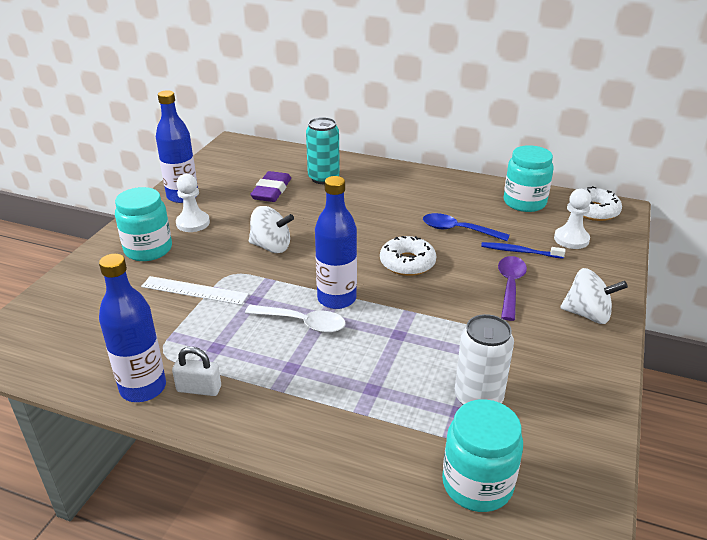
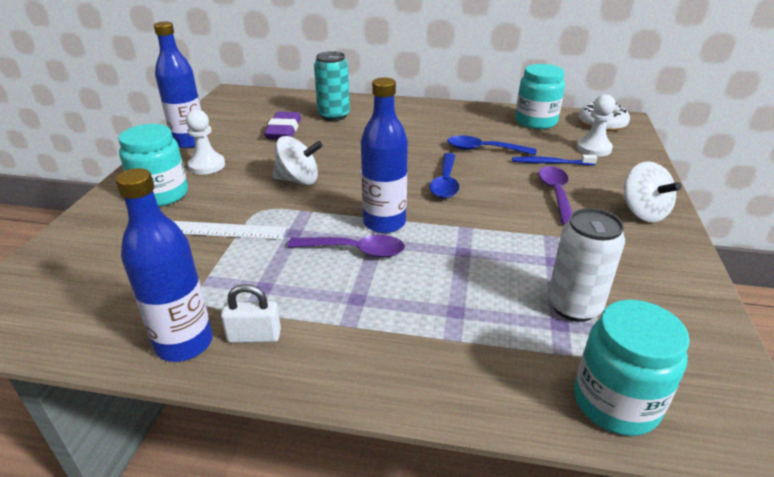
camera: 10 degrees left, 0 degrees up
white spoon [245,305,346,333] -> purple spoon [288,235,405,258]
white donut [380,236,436,276] -> blue spoon [430,153,459,198]
white spinning top [560,268,628,324] -> white spinning top turned 60 degrees clockwise [623,161,682,222]

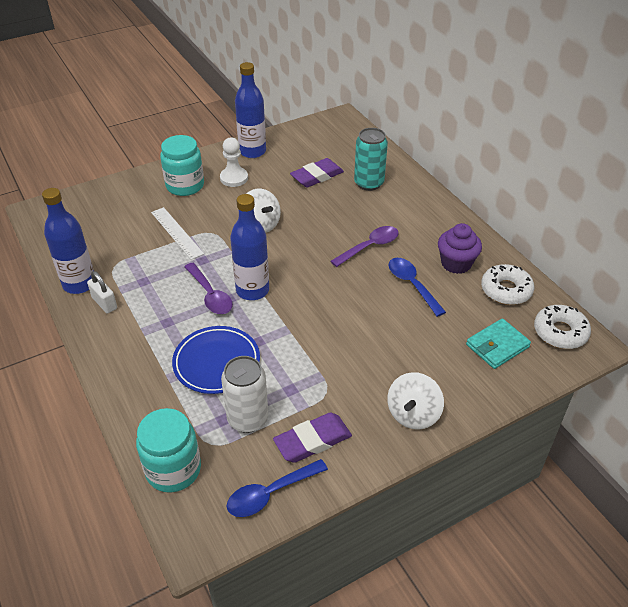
camera: 50 degrees right, 10 degrees up
blue spoon [430,153,459,198] -> blue spoon moved to [227,459,328,517]
blue toothbrush [512,155,597,165] -> none
turquoise jar [515,64,565,129] -> white donut [481,264,534,305]
purple spoon [538,166,573,225] -> purple spoon moved to [330,226,399,267]
white pawn [577,94,616,156] -> turquoise wallet [466,318,531,369]
none -> blue plate [172,326,260,394]
none -> purple eraser [273,413,352,463]
none -> purple cupcake [438,223,482,274]

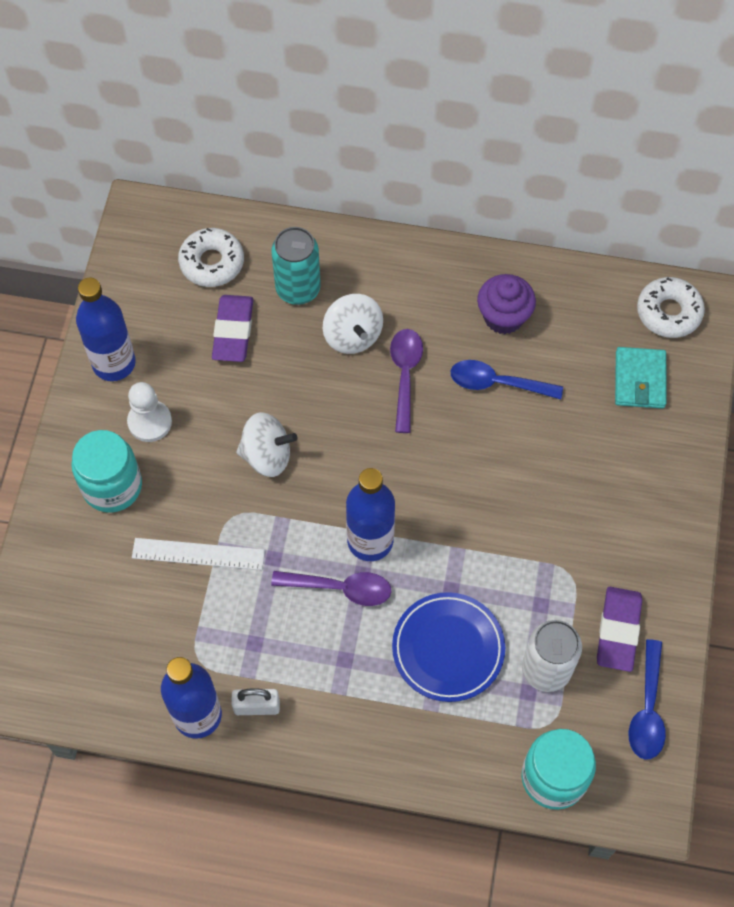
camera: 50 degrees left, 20 degrees up
white spinning top [387,372,444,430] -> white spinning top moved to [323,294,383,354]
white donut [481,264,534,305] -> white donut moved to [178,228,244,287]

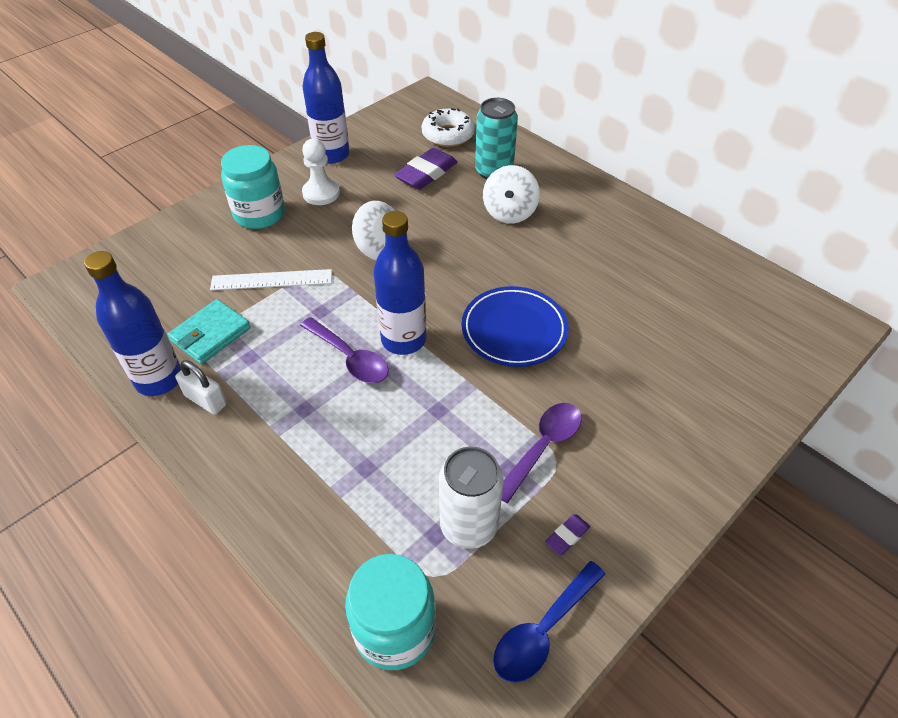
camera: 35 degrees right, 15 degrees down
white ruler [132,538,265,570] -> white ruler turned 45 degrees counterclockwise [210,269,332,290]
purple spoon [390,329,423,433] -> purple spoon moved to [502,403,582,503]
blue plate [392,592,505,702] -> blue plate moved to [462,286,569,367]
blue spoon [451,360,563,399] -> none
purple cupcake [477,274,536,334] -> none
purple eraser [597,587,642,672] -> purple eraser [545,514,590,555], size x0.48
turquoise wallet [615,347,667,409] -> turquoise wallet moved to [168,299,251,364]
white donut [637,277,705,338] -> none

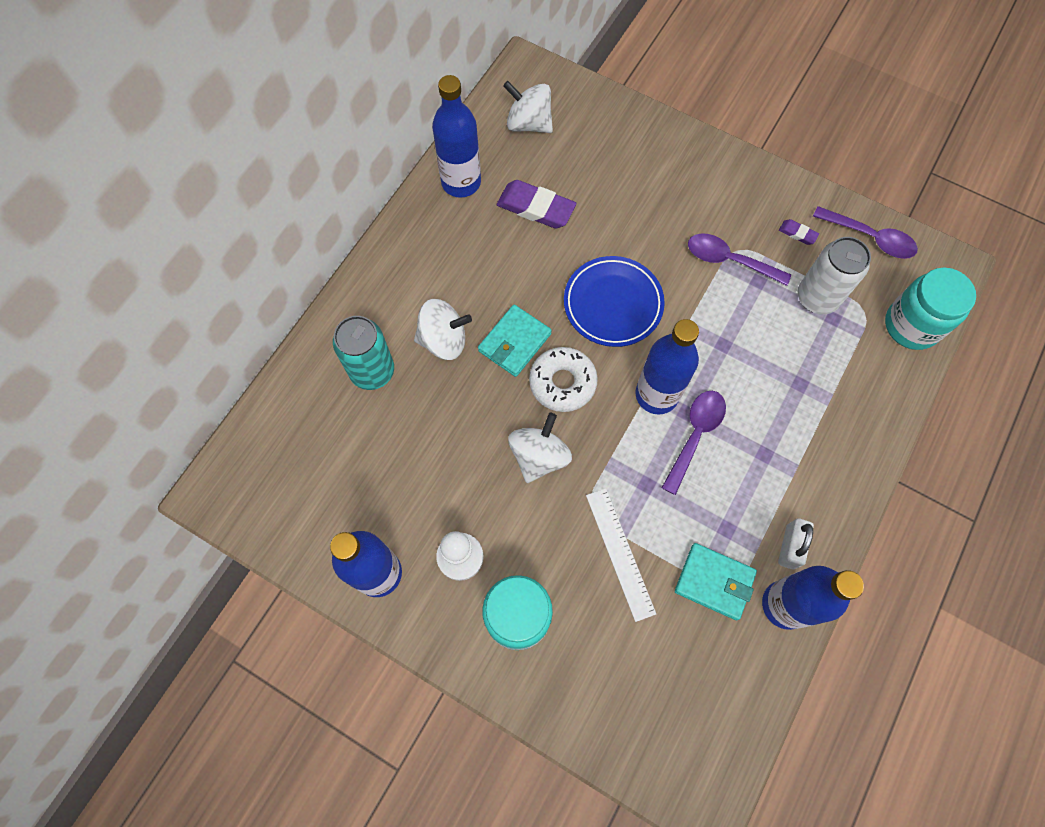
camera: 105 degrees left, 20 degrees up
purple eraser [394,148,457,190] -> purple eraser moved to [497,180,576,228]
white donut [422,108,475,147] -> white donut moved to [529,347,598,412]
blue spoon [493,561,605,683] -> purple spoon [813,206,918,259]
none -> blue bottle [432,75,481,198]
none -> turquoise wallet [478,304,552,377]
none -> white spinning top [503,81,553,133]

